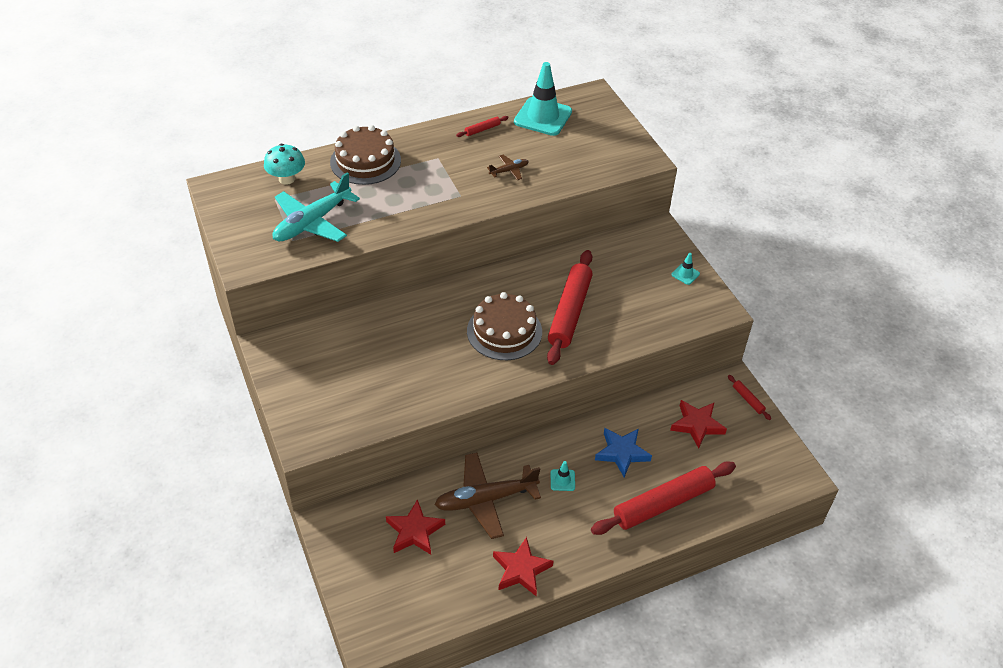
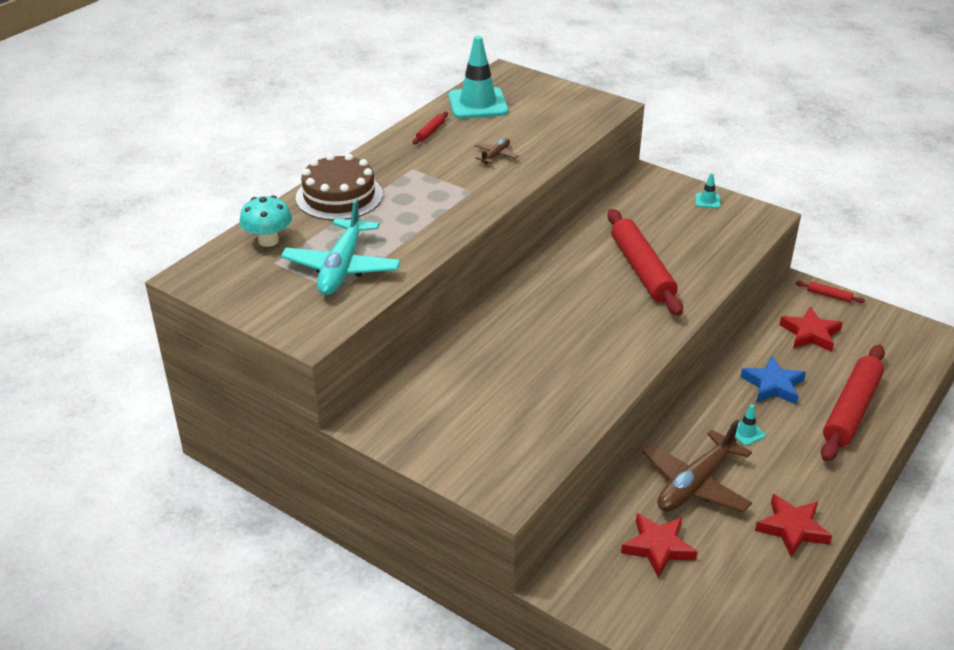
camera: 30 degrees left, 10 degrees down
brown cake [467,292,542,360] -> none

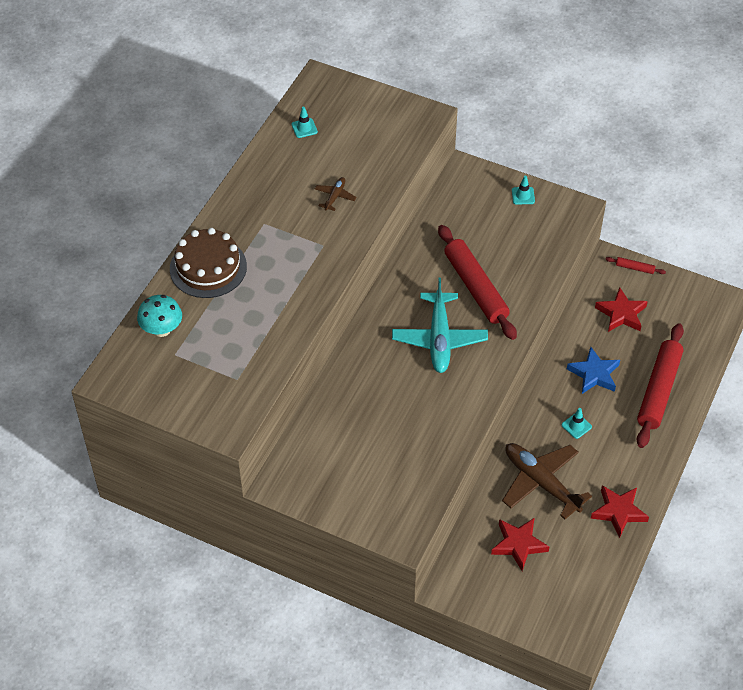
camera: 10 degrees left, 15 degrees up
turquoise plane [281,198,401,295] -> turquoise plane moved to [392,278,488,373]
red rolling pin [413,112,448,144] -> none
turquoise traffic cone [448,36,508,119] -> turquoise traffic cone [291,107,318,138], size x0.43
brown plane [642,420,752,512] -> brown plane turned 105 degrees clockwise [502,443,592,520]

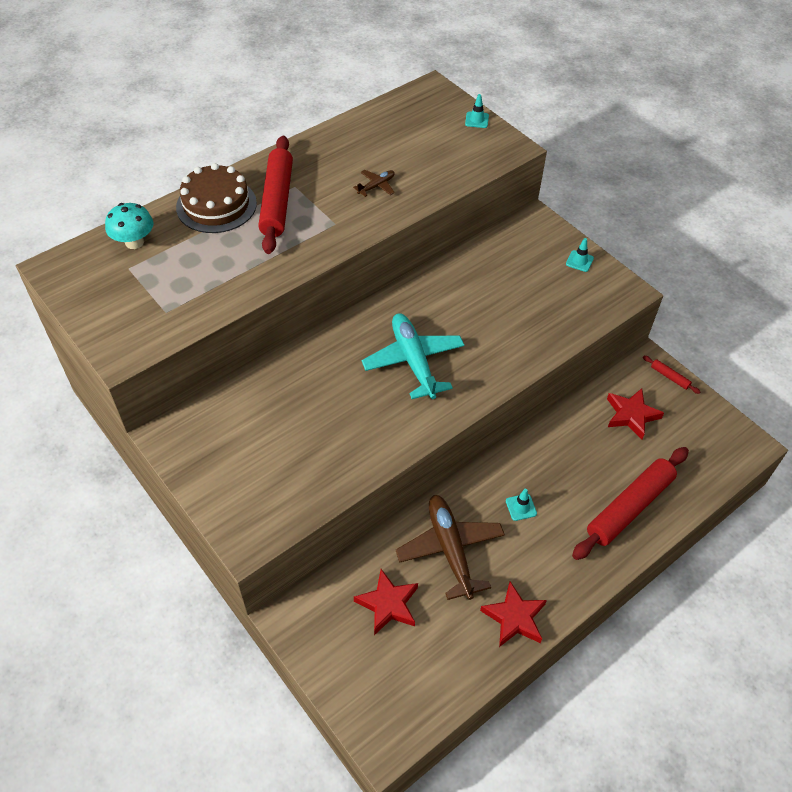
camera: 25 degrees right, 0 degrees up
turquoise traffic cone [291,107,318,138] -> turquoise traffic cone moved to [465,94,489,128]
turquoise plane [392,278,488,373] -> turquoise plane turned 135 degrees clockwise [362,313,465,399]
red rolling pin [438,225,517,340] -> red rolling pin moved to [258,136,293,254]
blue star [567,347,620,394] -> none

